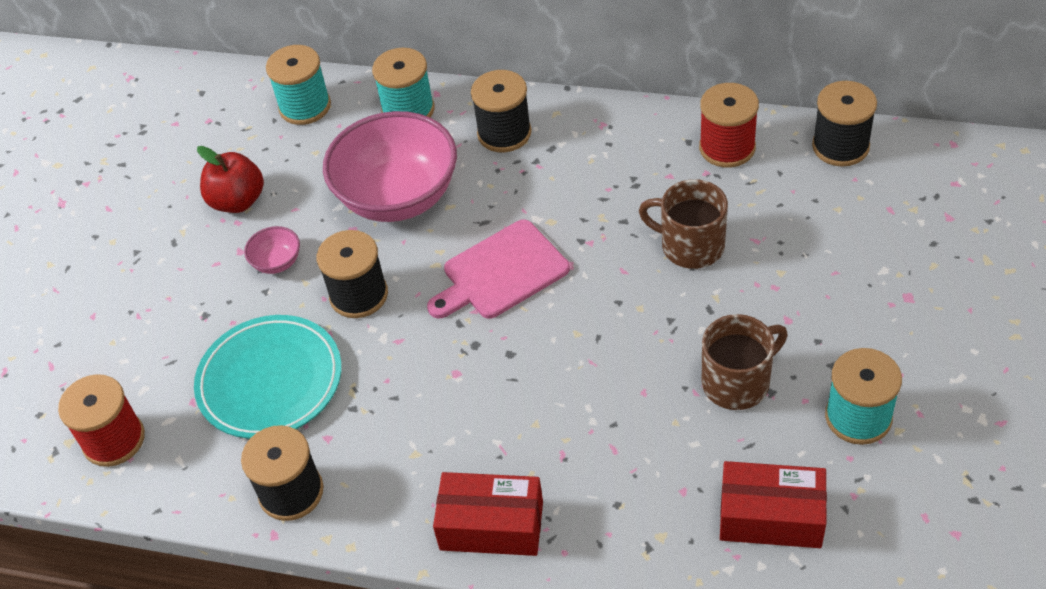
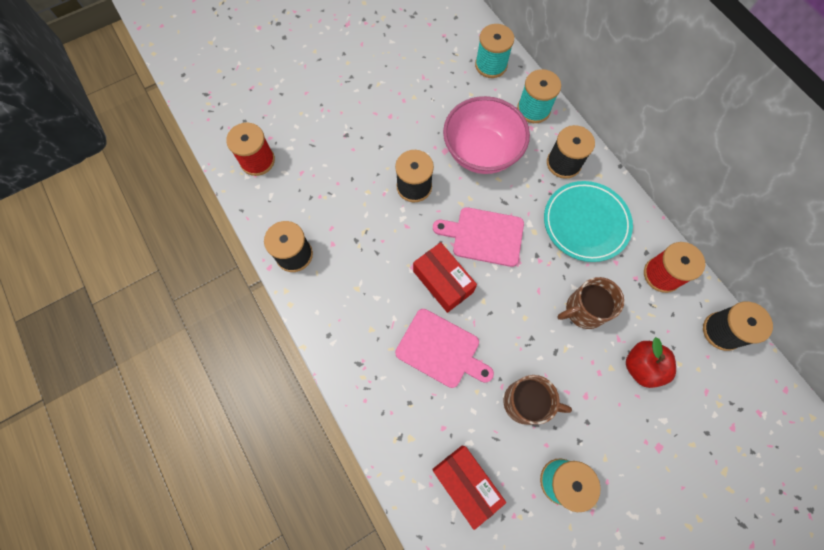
camera: 40 degrees right, 20 degrees up
turquoise plate [194,315,341,439] -> turquoise plate moved to [544,181,633,262]
red apple [197,146,264,213] -> red apple moved to [626,337,676,388]
pink bowl [244,226,300,274] -> none
red box [433,472,543,556] -> red box moved to [413,242,477,313]
brown mug [639,179,728,269] -> brown mug turned 90 degrees counterclockwise [557,277,624,329]
none -> pink cutting board [395,309,494,388]

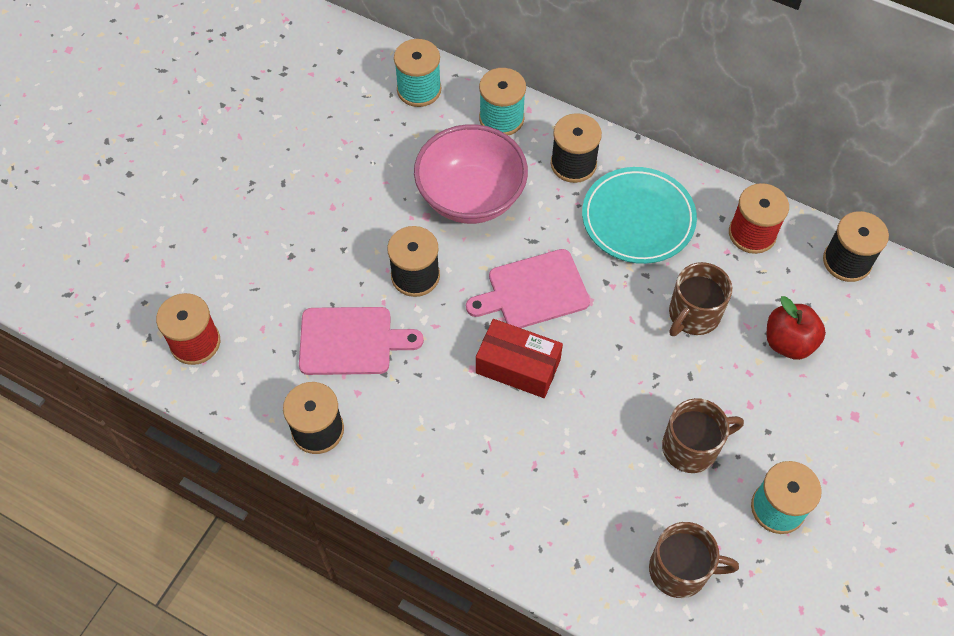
camera: 30 degrees left, 10 degrees down
pink cutting board [395,309,494,388] -> pink cutting board moved to [299,307,424,375]
red box [432,446,506,530] -> brown mug [649,522,739,598]

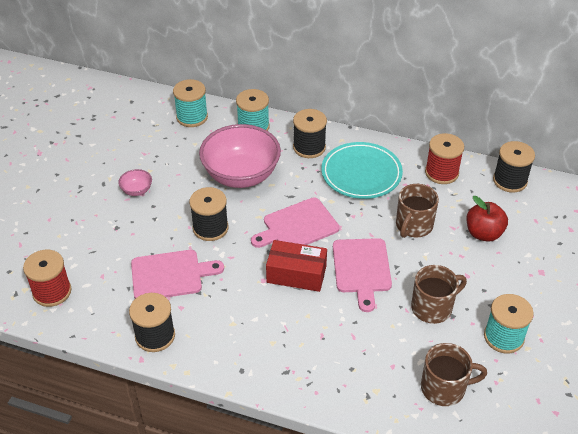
camera: 10 degrees left, 15 degrees down
none -> pink bowl [118,169,152,196]
none -> pink cutting board [333,238,392,312]

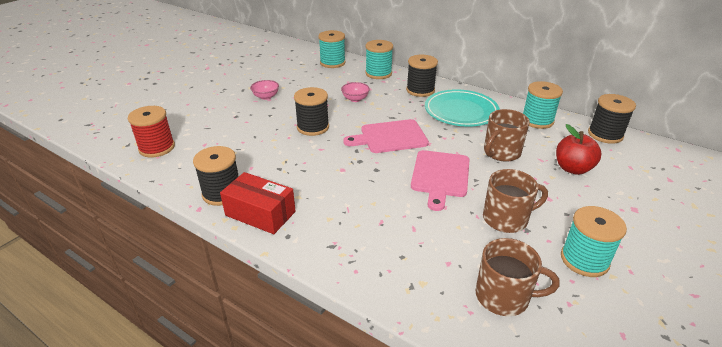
camera: 15 degrees right, 10 degrees down
pink cutting board [131,250,224,299] -> none
pink bowl [199,124,281,188] -> pink bowl [341,82,370,102], size x0.41
red box [266,240,327,292] -> red box moved to [220,172,296,234]
red spool [425,133,464,184] -> turquoise spool [523,81,563,129]

